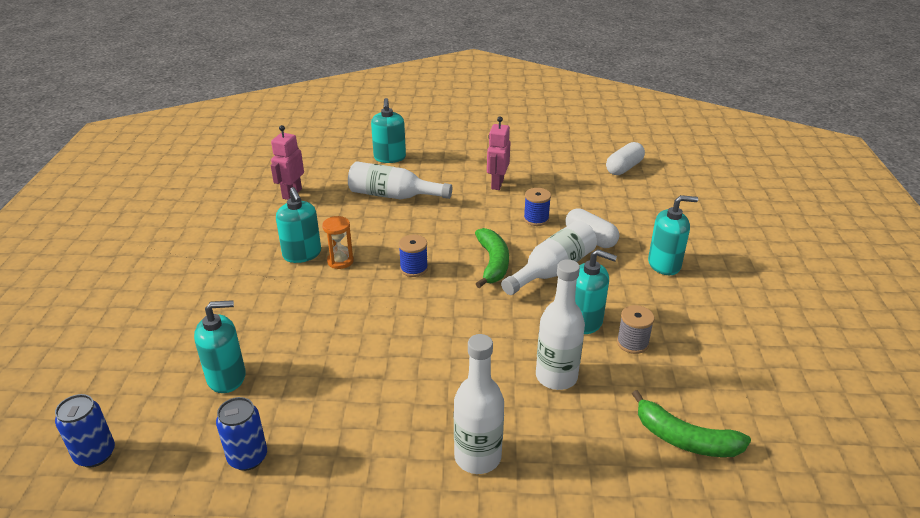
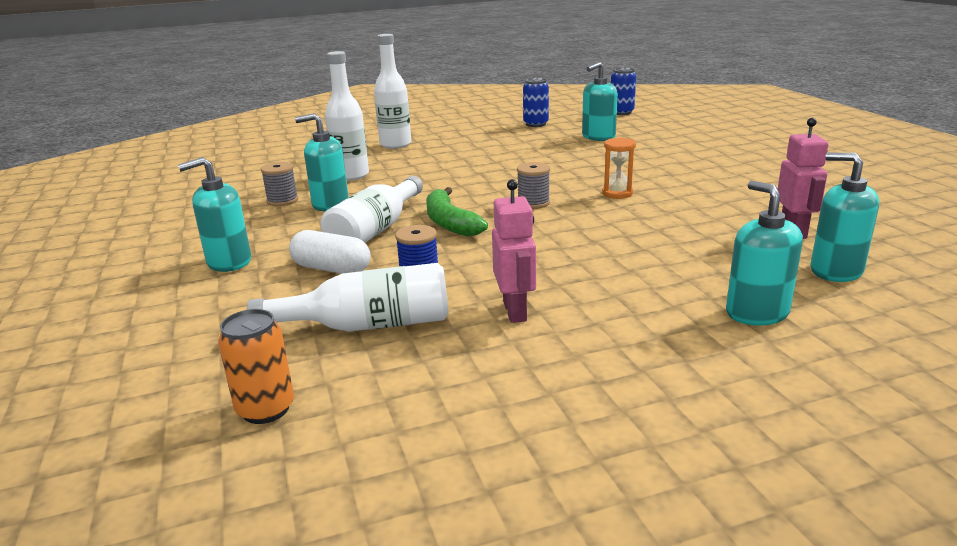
camera: 160 degrees right, 10 degrees down
turquoise soap dispenser [276,187,321,263] -> turquoise soap dispenser moved to [810,153,879,282]
white bottle [348,162,452,199] -> white bottle moved to [247,263,449,332]
blue spool [399,235,428,277] -> grey spool [517,162,550,209]
white capsule [606,142,645,175] -> orange can [218,309,294,424]
green banana [632,390,751,457] -> none

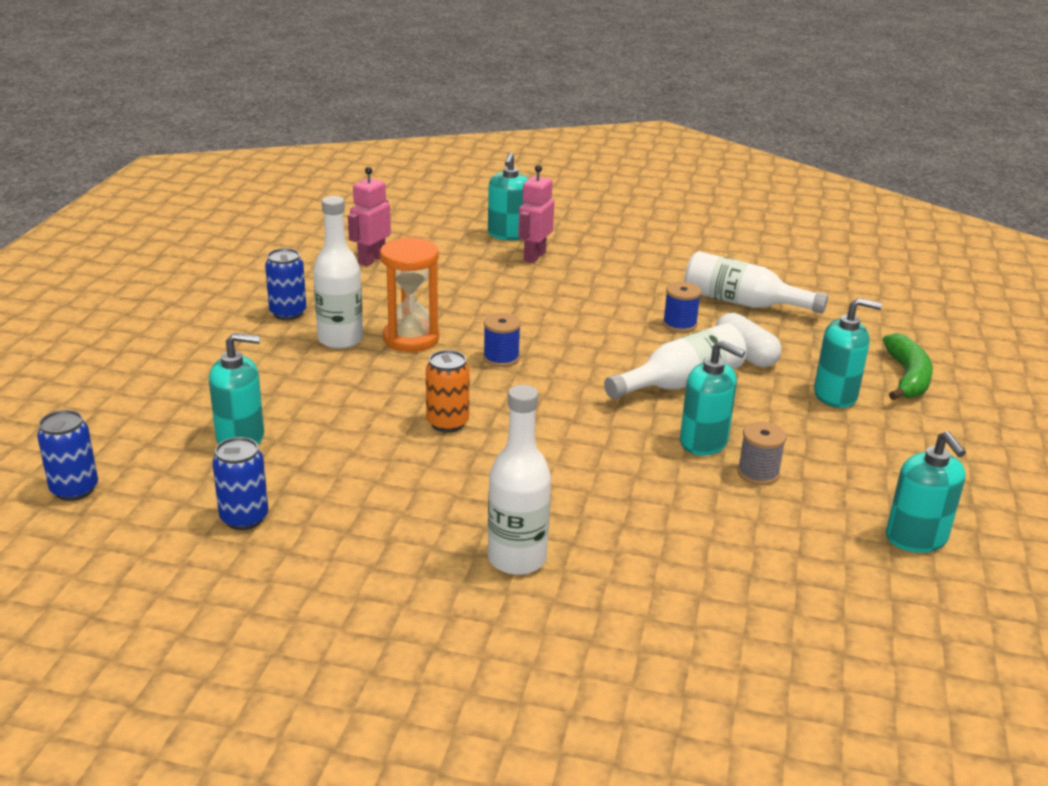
camera: 150 degrees left, 5 degrees up
orange can [218,309,294,424] -> orange can moved to [426,350,470,433]
white bottle [325,51,369,181] -> white bottle moved to [313,196,363,349]
green banana [426,187,488,237] -> green banana moved to [883,333,933,400]
pink robot [492,179,536,323] -> pink robot moved to [518,165,554,263]
grey spool [517,162,550,209] -> blue spool [483,313,521,367]
orange hourglass [602,137,636,199] -> orange hourglass [380,237,439,352], size x1.65
turquoise soap dispenser [810,153,879,282] -> turquoise soap dispenser moved to [886,431,966,553]
none -> blue can [265,248,306,320]

